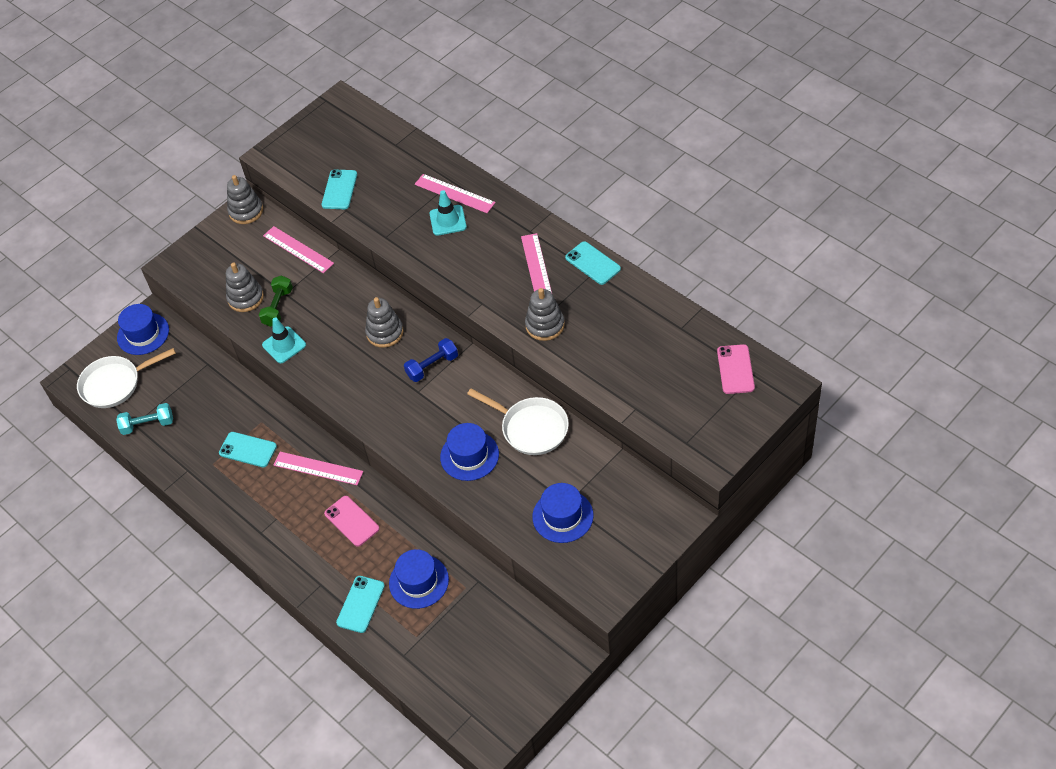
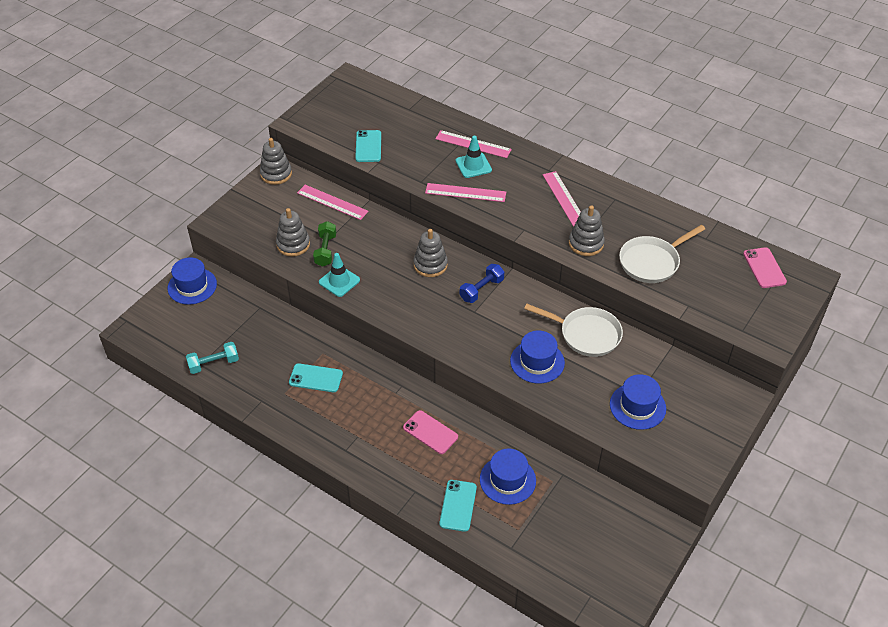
camera: 15 degrees left, 5 degrees down
white pan [77,348,176,408] -> white pan moved to [619,225,705,283]
pink ruler [274,452,363,485] -> pink ruler moved to [425,183,506,202]
turquoise phone [565,241,621,285] -> none

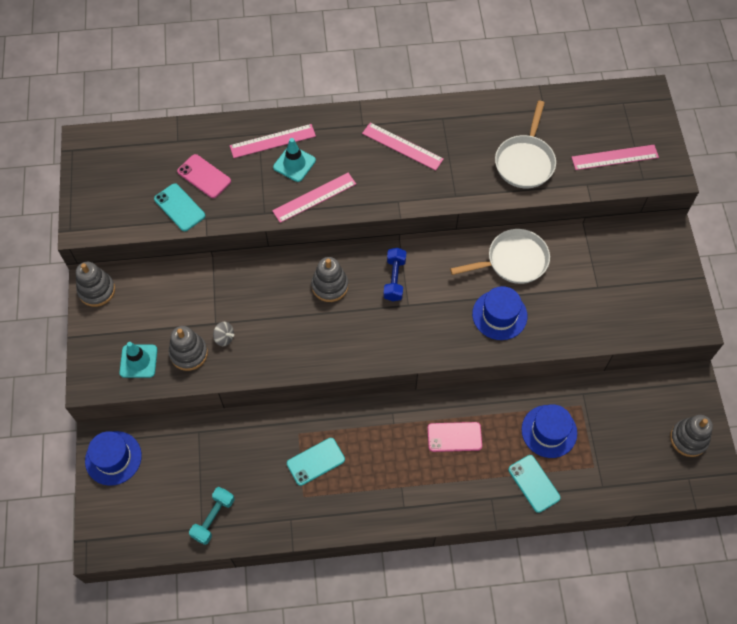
camera: 40 degrees left, 15 degrees up
pink ruler [297,185,369,220] -> pink ruler moved to [571,145,659,170]
green dumbbell [313,221,336,267] -> grey spinning top [213,322,234,346]
turquoise traffic cone [319,253,360,297] -> turquoise traffic cone moved to [119,342,157,378]
grey stacking toy [569,205,605,256] -> grey stacking toy moved to [670,415,713,457]
blue hat [610,374,666,430] -> none
pink phone [743,247,787,288] -> pink phone moved to [177,154,231,198]

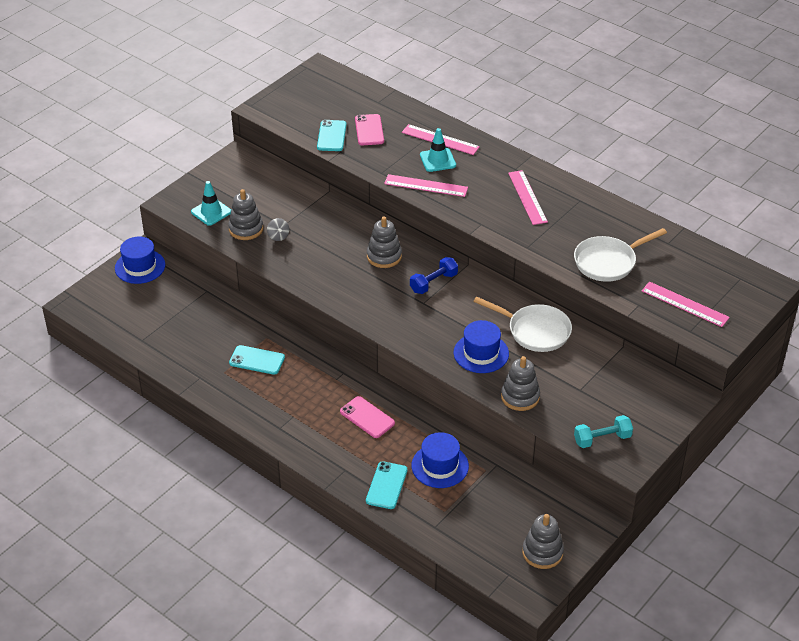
camera: 45 degrees right, 20 degrees down
grey stacking toy [76,262,115,307] -> grey stacking toy moved to [501,356,540,411]
turquoise dumbbell [189,487,235,545] -> turquoise dumbbell moved to [574,415,633,448]

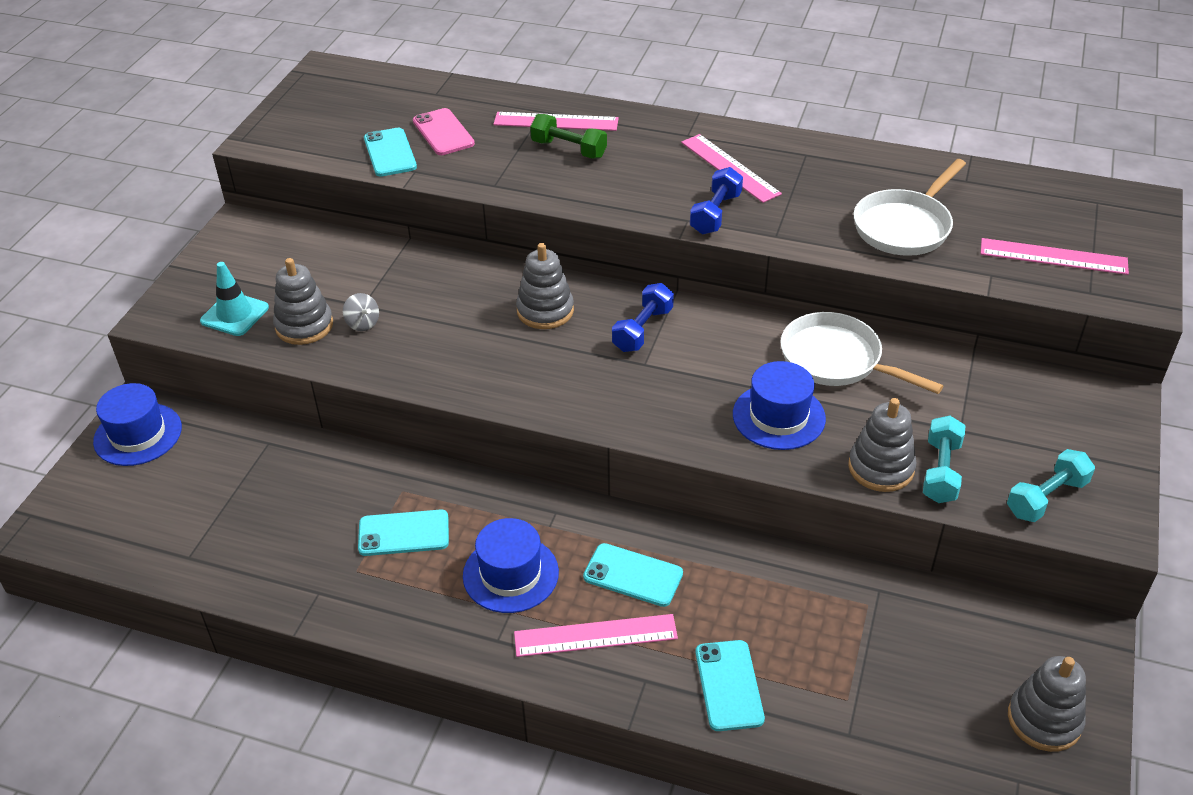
camera: 20 degrees left, 0 degrees up
pink phone [340,396,395,438] -> turquoise phone [583,543,683,607]
pink ruler [384,174,468,197] -> pink ruler moved to [514,614,678,657]
blue hat [411,432,469,488] -> blue hat moved to [463,518,559,613]
turquoise traffic cone [420,128,456,172] -> green dumbbell [530,114,607,159]
white pan [473,297,572,352] -> white pan turned 150 degrees counterclockwise [780,312,943,394]
none -> blue dumbbell [690,167,743,234]
none -> turquoise dumbbell [923,416,966,503]

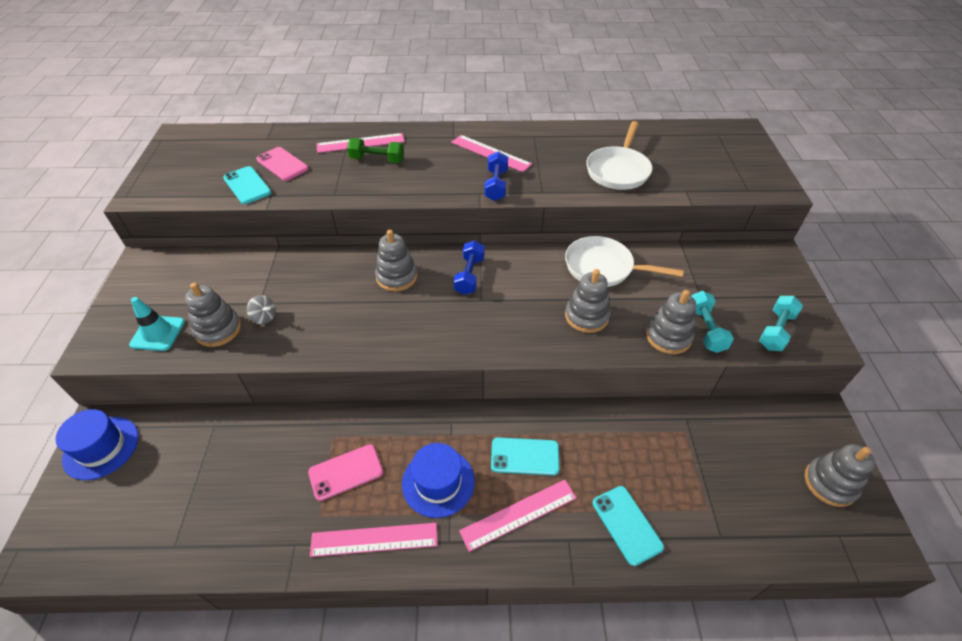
camera: 20 degrees left, 5 degrees up
turquoise phone [358,509,449,556] -> pink phone [308,444,383,501]
blue hat [733,361,826,450] -> grey stacking toy [565,269,610,333]
pink ruler [980,238,1129,275] -> pink ruler moved to [310,523,437,557]

